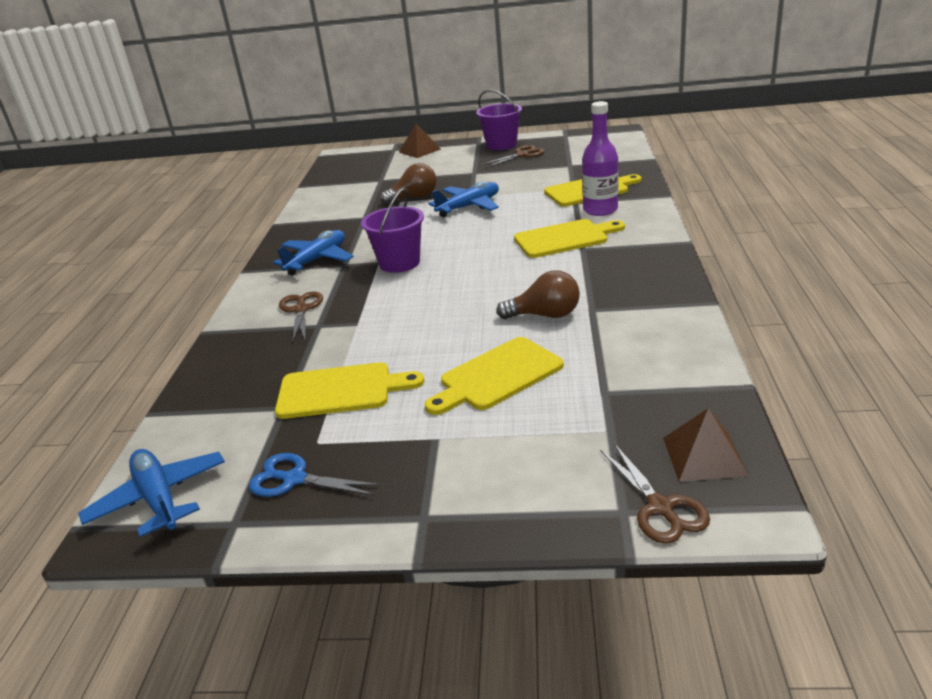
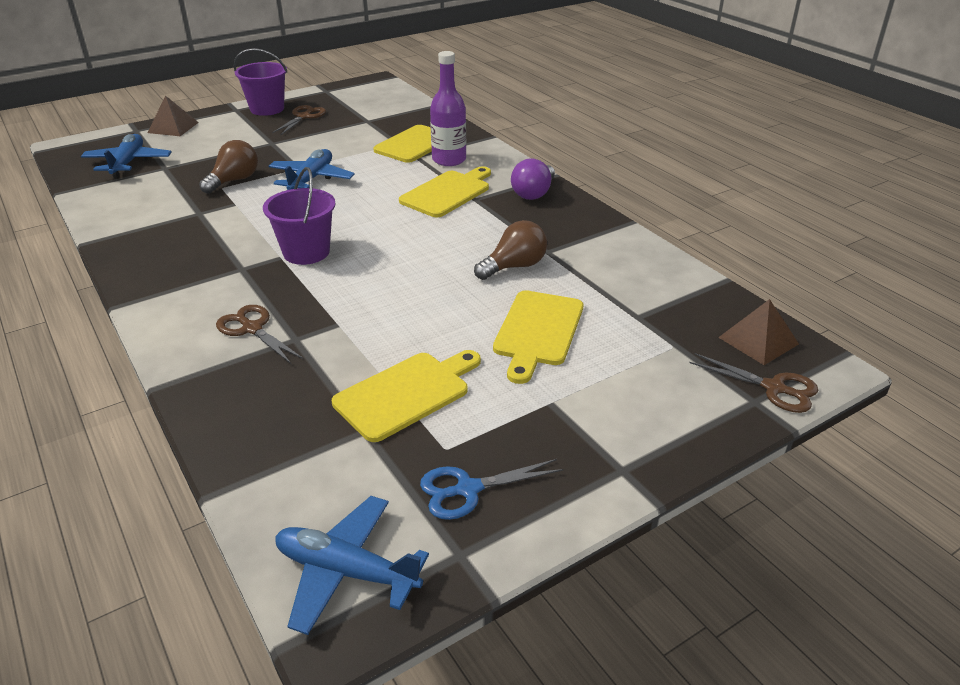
camera: 40 degrees left, 5 degrees up
blue plane [273,230,354,276] -> blue plane moved to [81,134,172,179]
none -> purple light bulb [511,158,555,200]

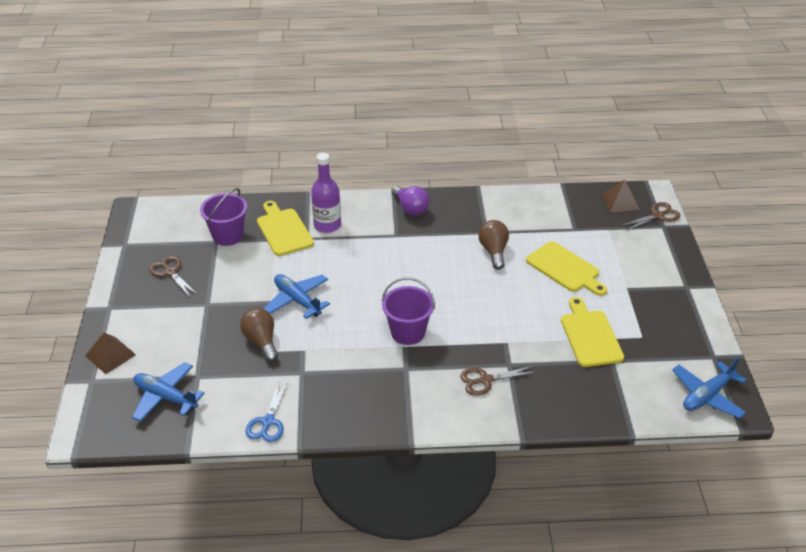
camera: 60 degrees left, 5 degrees up
purple bucket [234,48,288,116] -> purple bucket moved to [200,188,247,246]
yellow cutting board [399,166,491,217] -> none
blue scissors [420,459,563,520] -> blue scissors moved to [245,380,288,442]

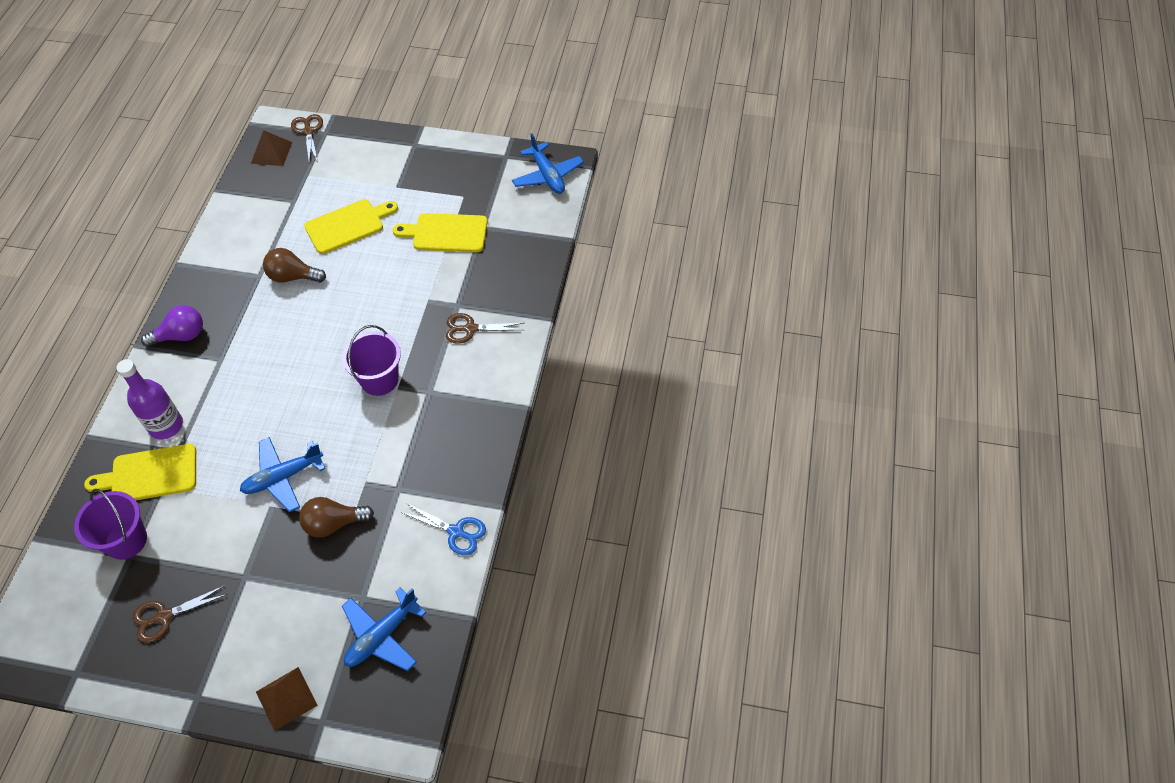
camera: 75 degrees left, 15 degrees up
brown scissors [460,366,536,396] -> brown scissors turned 90 degrees clockwise [446,313,524,344]

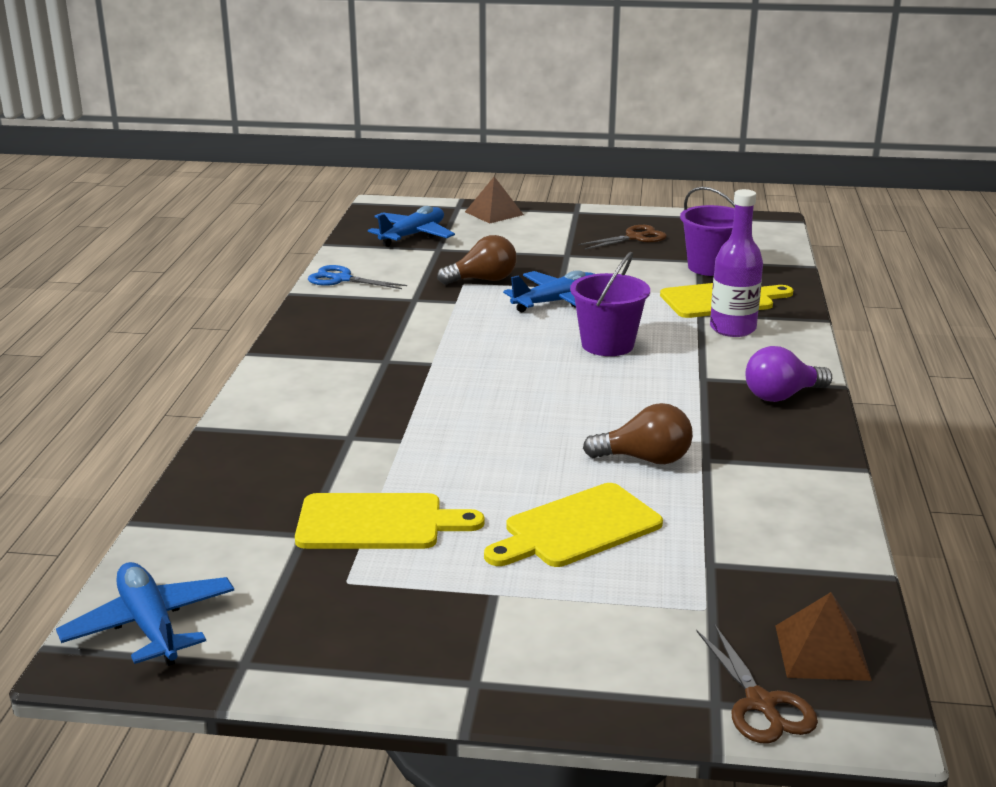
camera: 175 degrees right, 30 degrees down
purple bucket [342,325,401,396] -> purple bucket moved to [570,252,650,356]
brown scissors [446,313,524,344] -> none

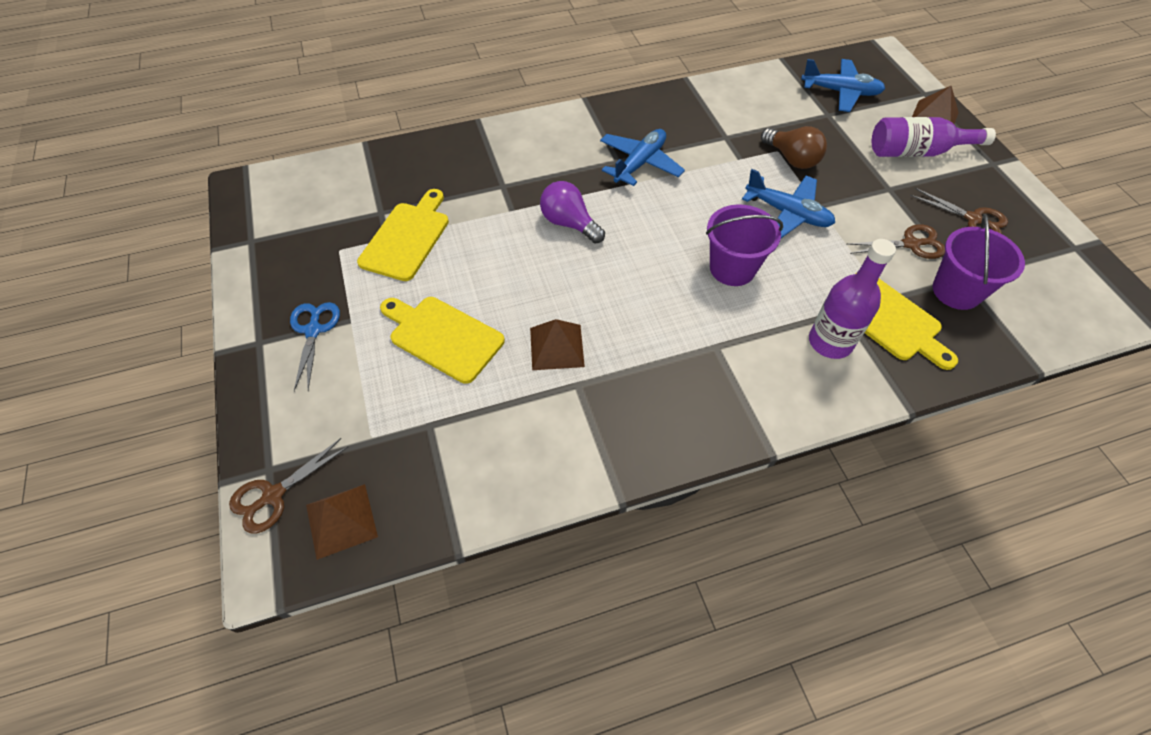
camera: 65 degrees right, 30 degrees up
blue plane [56,562,234,666] -> blue plane moved to [600,129,685,186]
yellow cutting board [295,493,485,549] -> yellow cutting board turned 135 degrees counterclockwise [357,189,449,281]
blue scissors [308,265,407,289] -> blue scissors moved to [290,302,340,391]
brown light bulb [583,403,693,464] -> brown pyramid [530,319,585,370]
purple light bulb [745,346,832,402] -> purple light bulb moved to [540,181,605,244]
none -> brown scissors [847,224,945,259]
none -> purple bottle [872,117,996,157]

